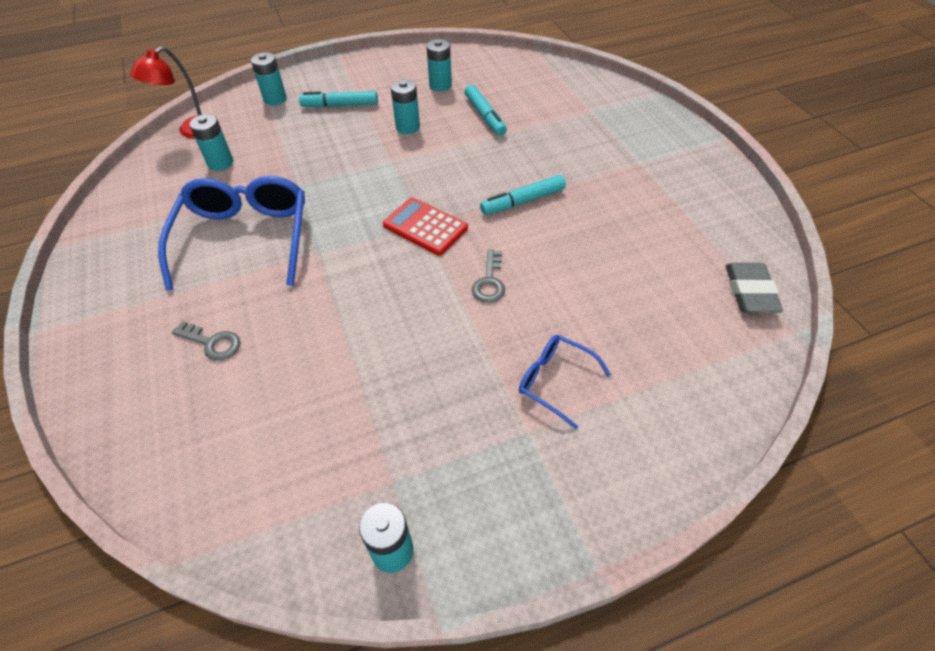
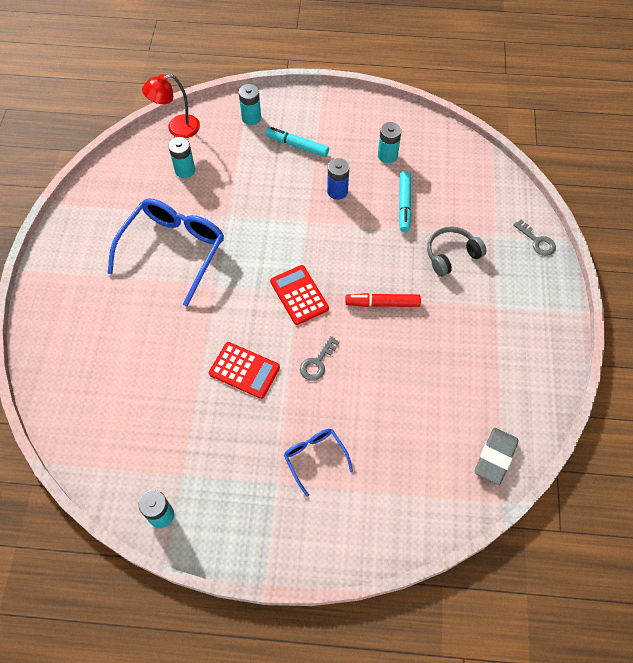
camera: 25 degrees right, 10 degrees up
grey key [172,321,240,361] -> grey key moved to [513,220,556,256]
turquoise battery [391,79,420,134] -> blue battery [327,158,349,200]
turquoise marker [480,175,566,215] -> red marker [345,293,421,307]
none -> red calculator [209,342,280,399]
none -> grey headphones [427,226,486,277]

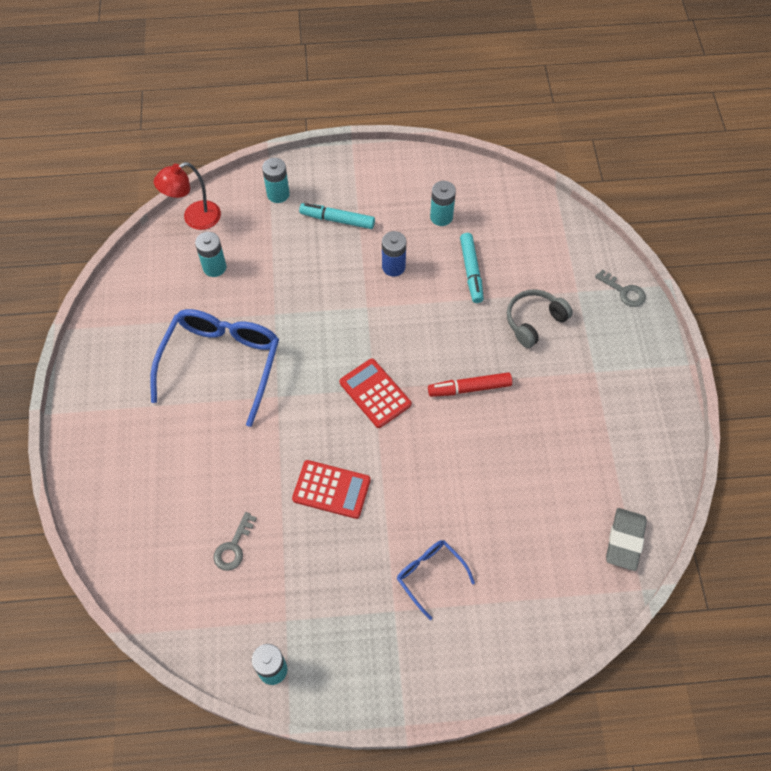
camera: 10 degrees left, 0 degrees up
grey key [300,336,340,381] -> grey key moved to [213,512,257,571]

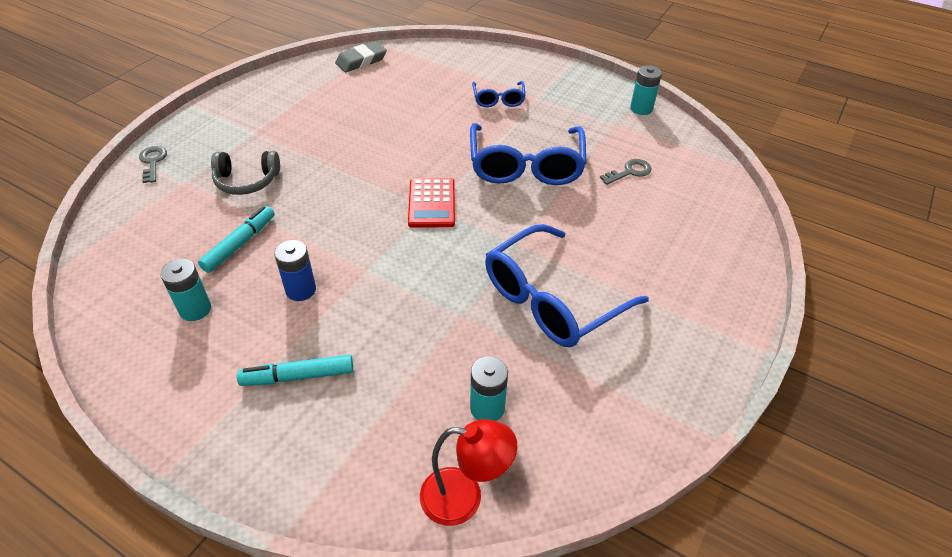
camera: 145 degrees left, 15 degrees down
turquoise battery [262,158,290,203] -> none
red calculator [292,460,371,519] -> blue glasses [470,123,587,185]
turquoise marker [299,203,375,229] -> turquoise marker turned 120 degrees clockwise [237,355,353,386]
red marker [428,372,512,397] -> none

